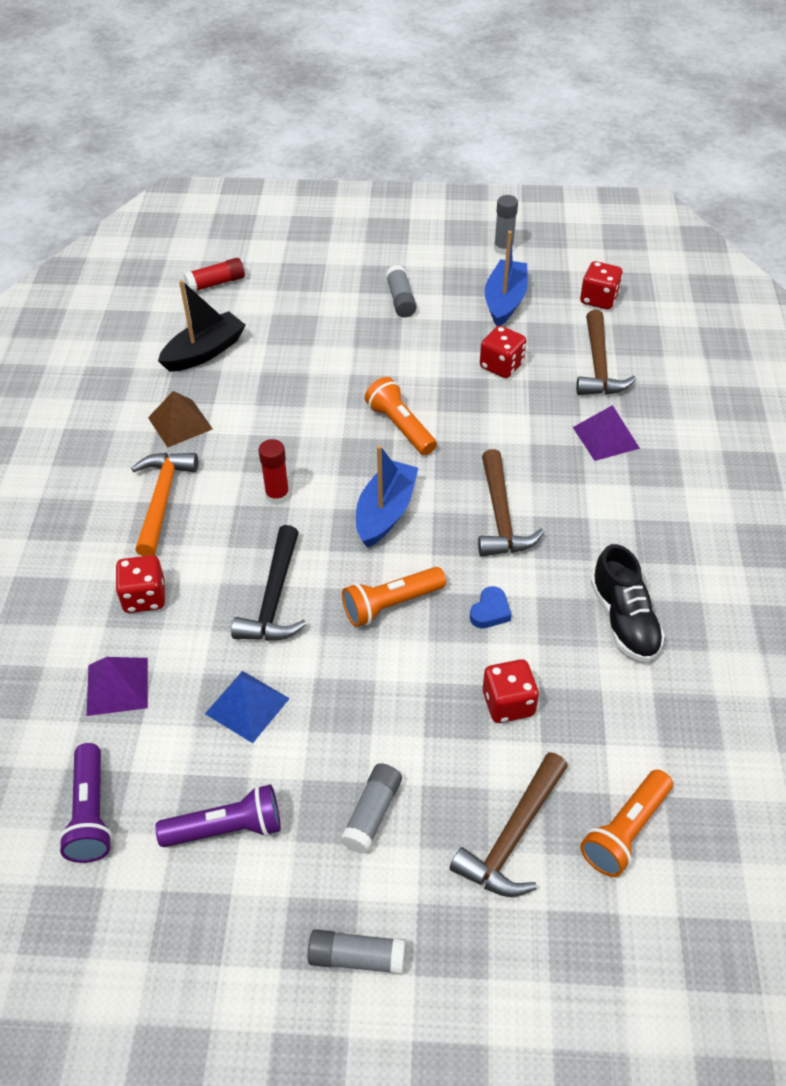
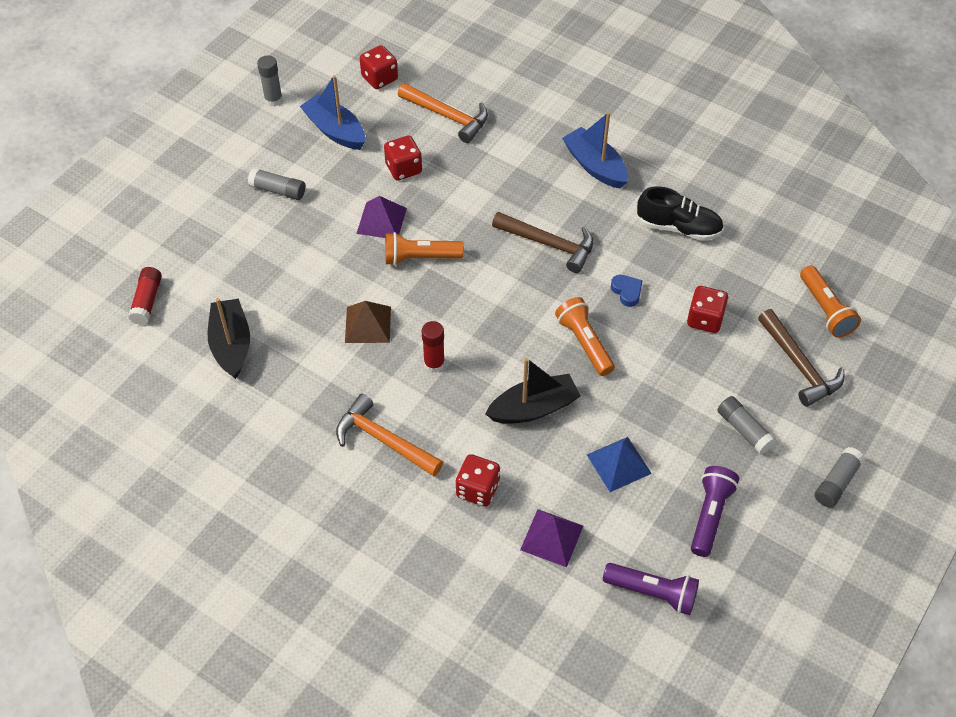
camera: 60 degrees left, 5 degrees up
brown pyramid [148,391,213,448] -> brown pyramid moved to [345,301,391,343]
black hammer [231,525,307,641] -> black boat [485,358,580,424]
orange flashlight [342,567,446,627] -> orange flashlight turned 150 degrees clockwise [555,297,615,376]
blue boat [356,445,418,548] -> blue boat moved to [562,112,628,189]
purple pyramid [573,405,640,461] -> purple pyramid moved to [356,196,407,238]
brown hammer [576,310,636,395] -> orange hammer [398,83,488,143]

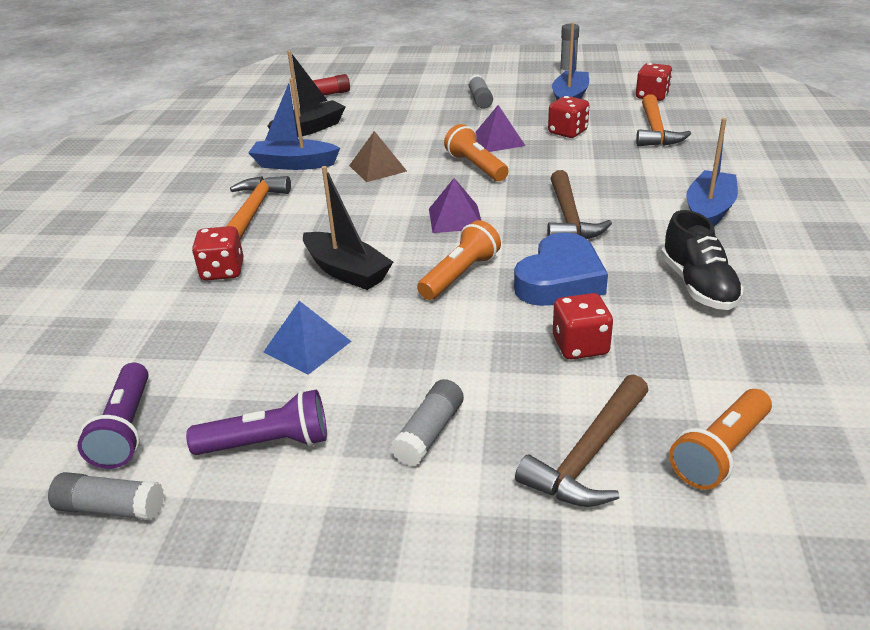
camera: 65 degrees right, 20 degrees down
red glue stick [422,321,445,373] -> none
purple pyramid [520,509,583,567] -> purple pyramid moved to [429,178,481,233]
blue heart [611,275,643,307] -> blue heart [514,233,608,306], size x2.17
grey glue stick [815,447,865,507] -> grey glue stick moved to [48,472,164,520]
none -> blue boat [248,78,340,170]

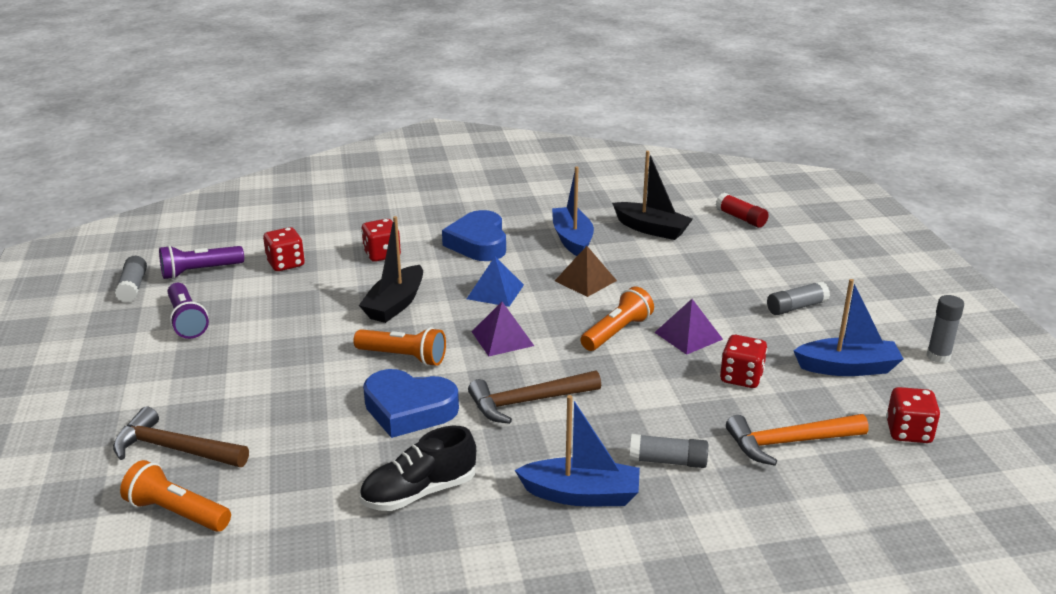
camera: 70 degrees right, 5 degrees down
orange hammer [226,176,291,240] -> blue heart [442,210,506,261]
blue pyramid [263,301,352,375] -> blue pyramid moved to [467,257,524,307]
grey glue stick [390,379,464,466] -> grey glue stick moved to [629,434,708,468]
red dice [553,293,613,359] -> red dice moved to [263,227,305,271]

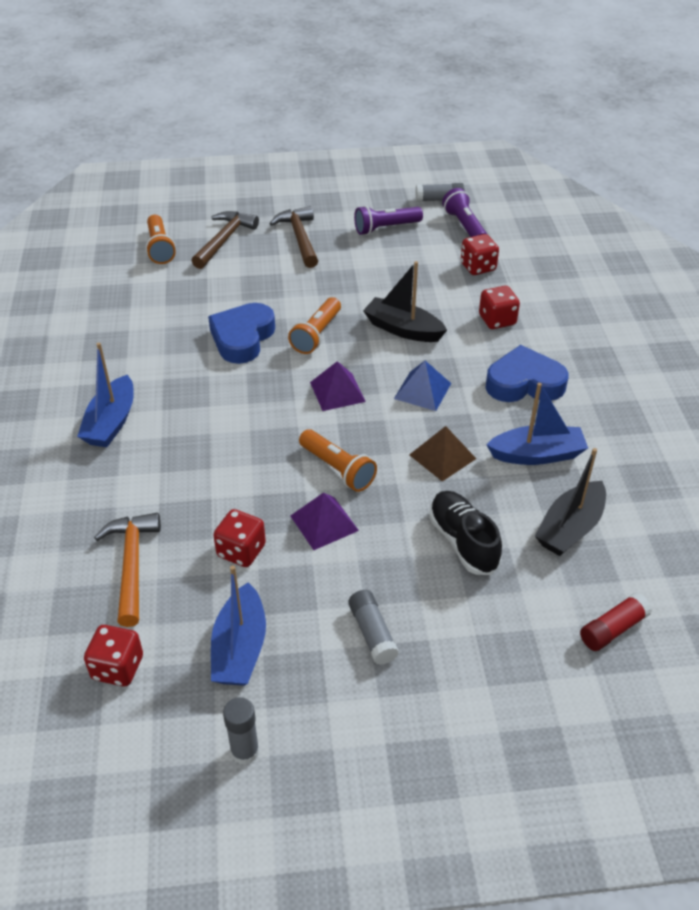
camera: 95 degrees right, 15 degrees up
orange flashlight [120,460,231,532] -> orange flashlight turned 135 degrees clockwise [146,215,176,264]
black shoe [359,426,476,511] -> black shoe moved to [429,491,502,575]
brown hammer [468,370,601,424] -> brown hammer moved to [269,206,318,268]
grey glue stick [629,434,708,468] -> none

